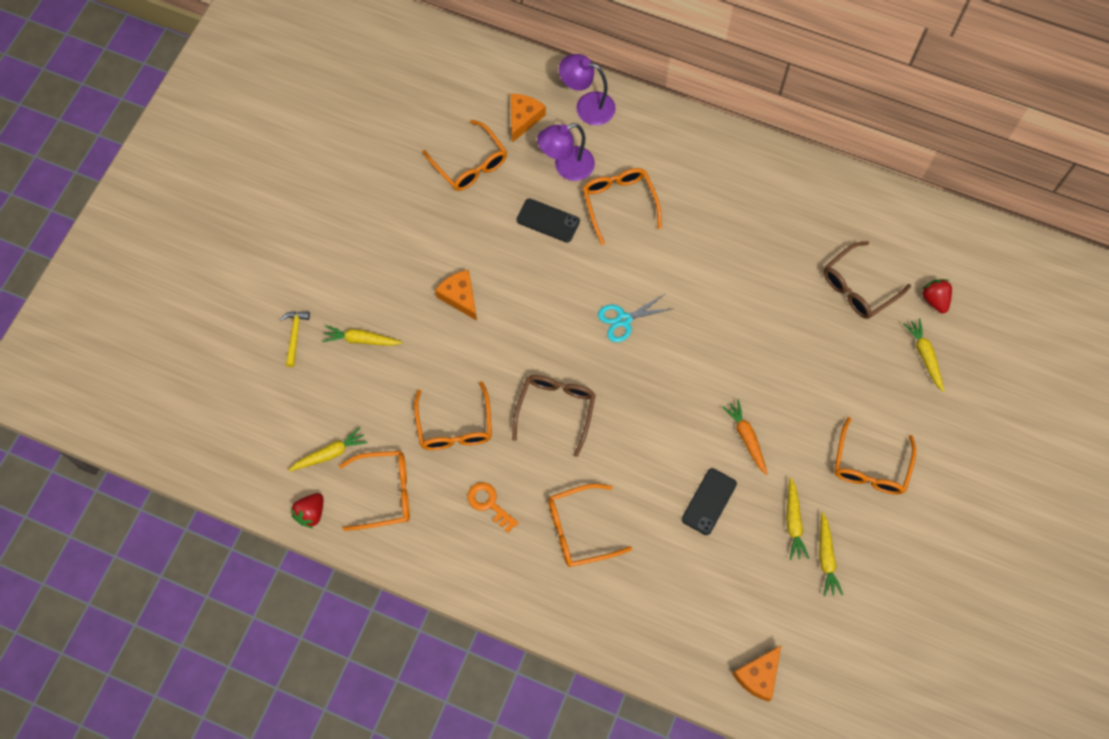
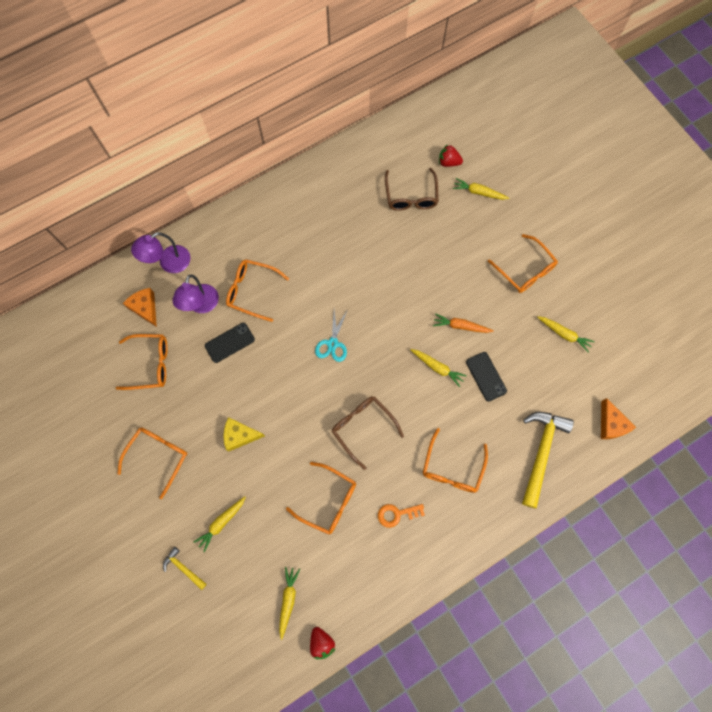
camera: 55 degrees left, 5 degrees up
orange glasses [339,451,410,531] -> orange glasses moved to [118,427,187,499]
orange cheese [435,270,477,321] -> yellow cheese [223,417,265,451]
yellow carrot [786,477,809,560] -> yellow carrot moved to [410,349,467,387]
none -> yellow hammer [522,412,574,509]

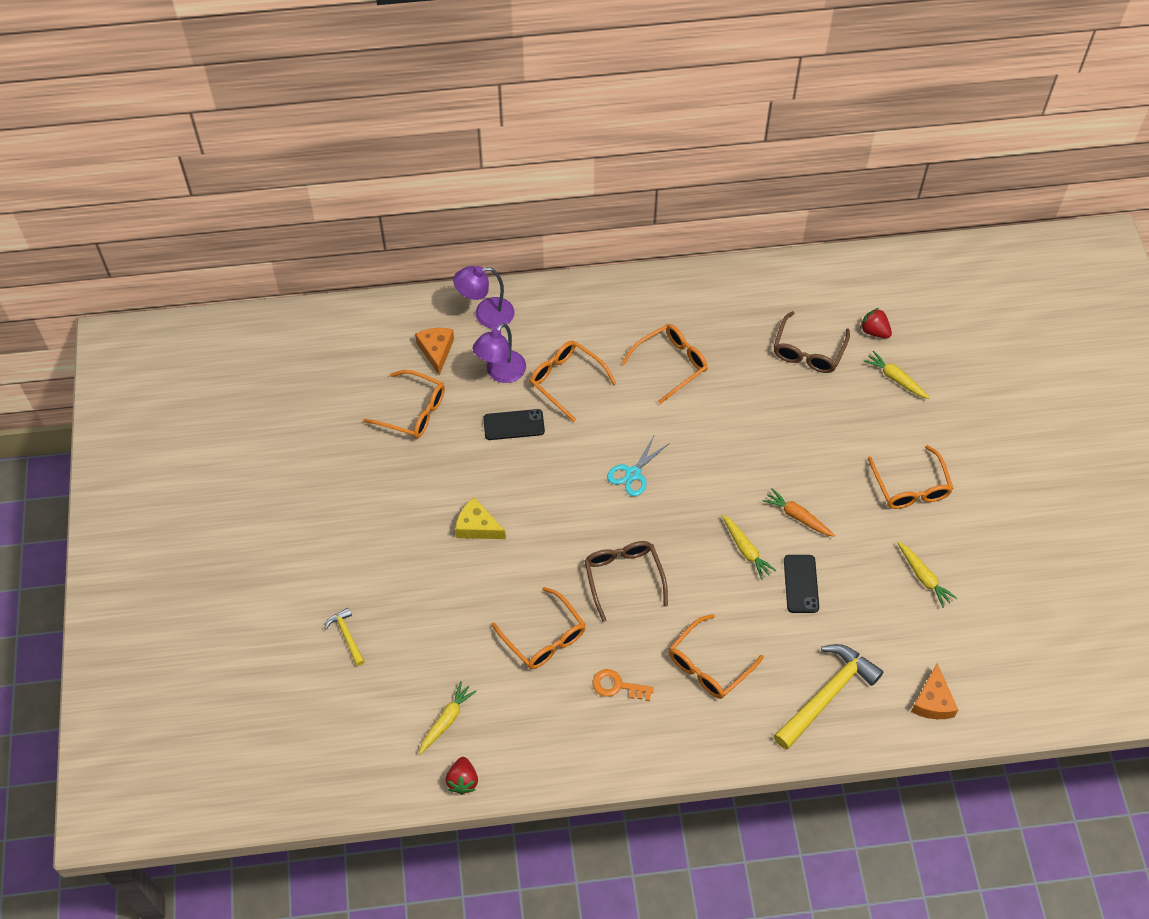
camera: 25 degrees right, 15 degrees down
orange glasses [118,427,187,499] -> orange glasses moved to [622,324,708,404]
yellow carrot [194,496,246,552] -> none

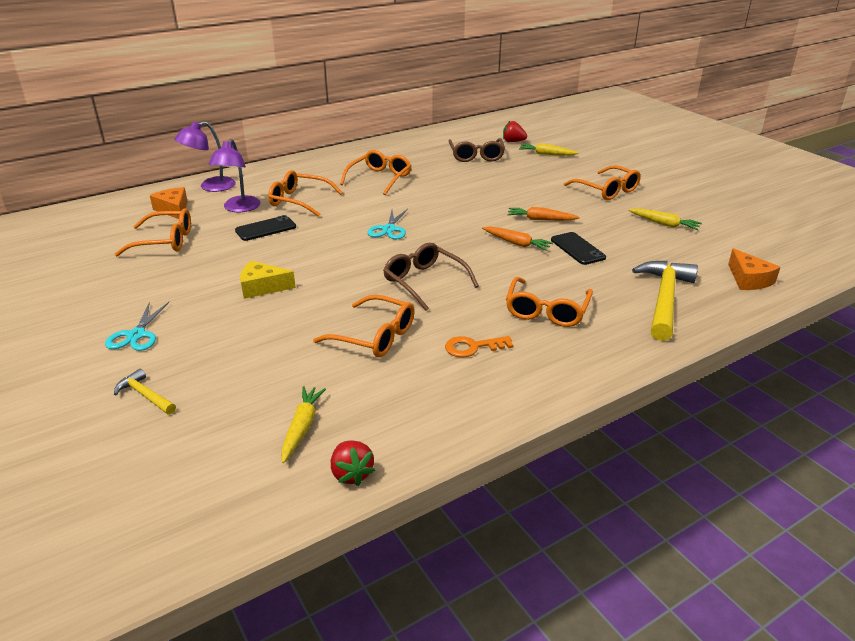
camera: 25 degrees left, 25 degrees down
yellow carrot [722,515,777,580] -> orange carrot [482,227,553,251]
none -> turquoise scissors [105,302,169,351]

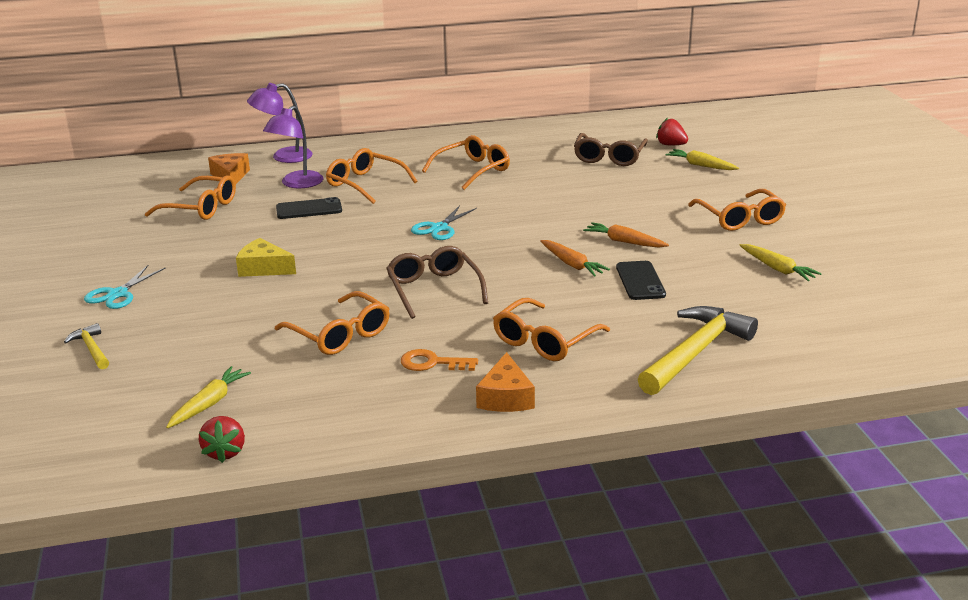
camera: 20 degrees right, 5 degrees down
orange cheese [728,248,780,290] -> orange cheese moved to [476,352,535,412]

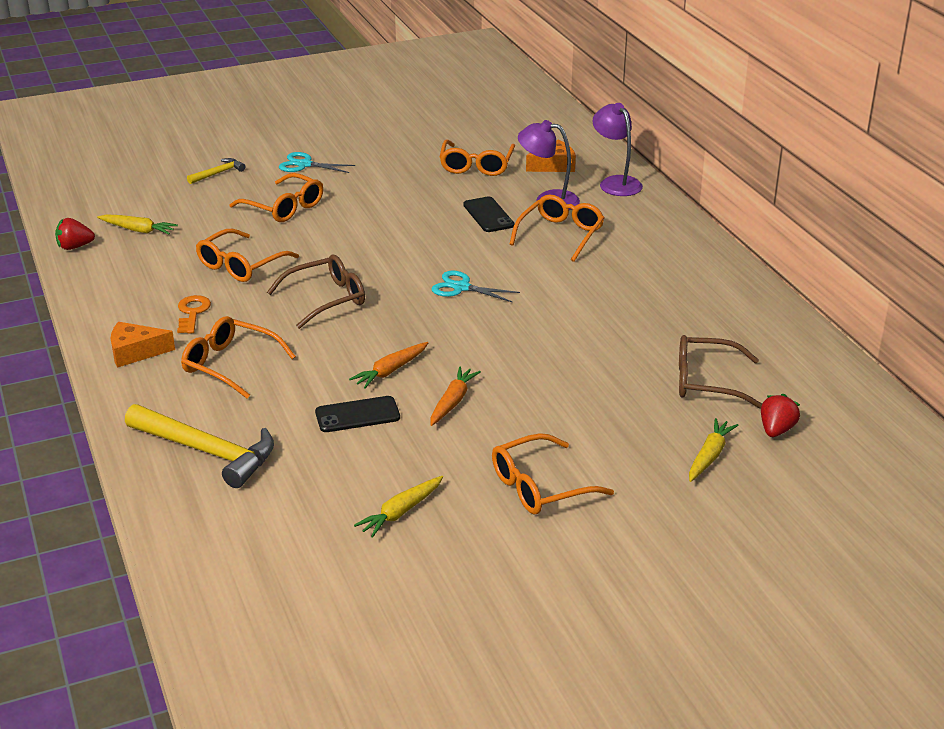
camera: 80 degrees right, 5 degrees up
yellow cheese [236,238,296,277] -> none
orange glasses [422,135,510,190] -> orange glasses moved to [229,173,323,222]

